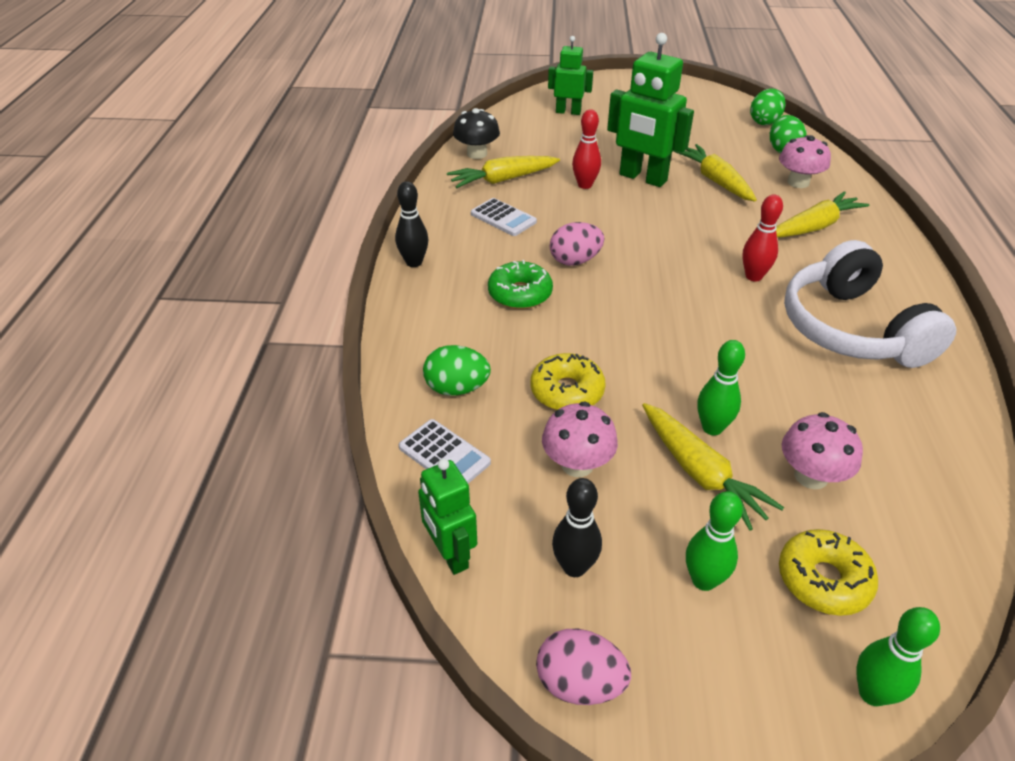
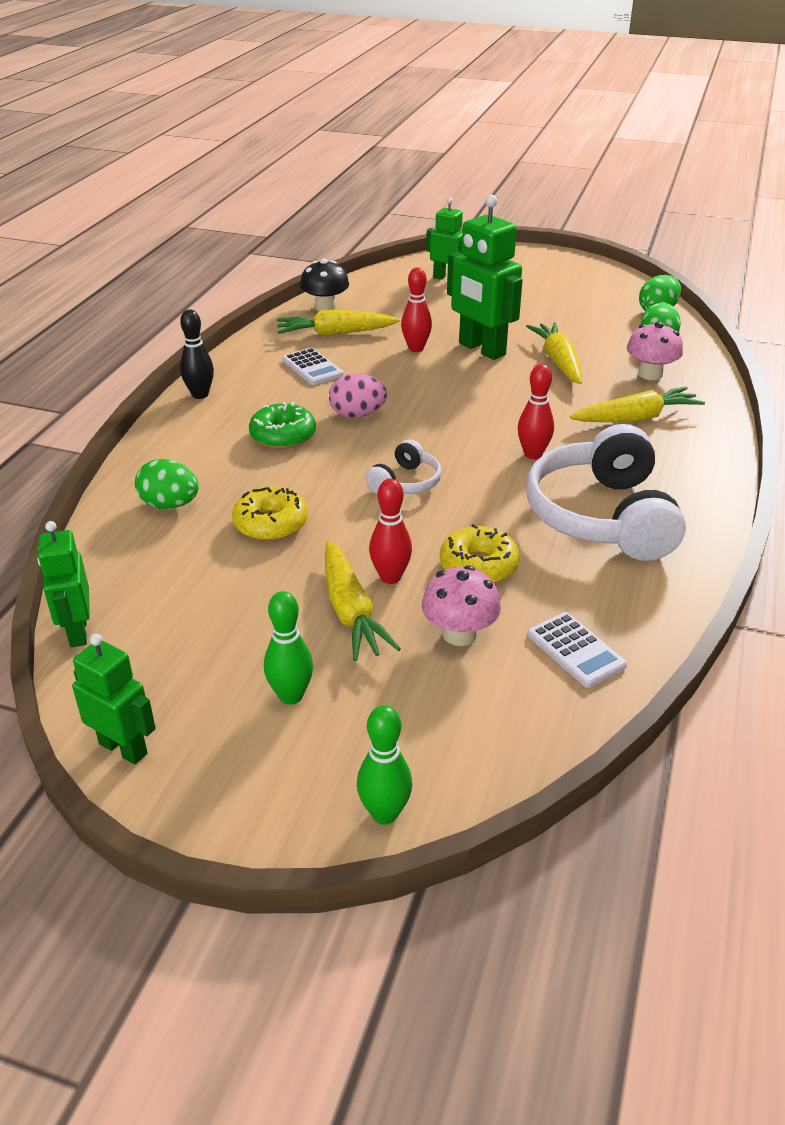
camera: 15 degrees right, 5 degrees down
white calculator [399,419,491,483] -> white calculator moved to [527,612,627,688]
pink egg [536,629,631,705] -> green robot [72,634,156,764]
pink mushroom [542,402,618,477] -> none
black bowling pin [552,478,602,577] -> none
green bowling pin [697,340,745,435] -> red bowling pin [369,478,412,584]
yellow donut [779,529,878,616] -> yellow donut moved to [440,524,520,583]
none -> white headphones [365,439,442,494]

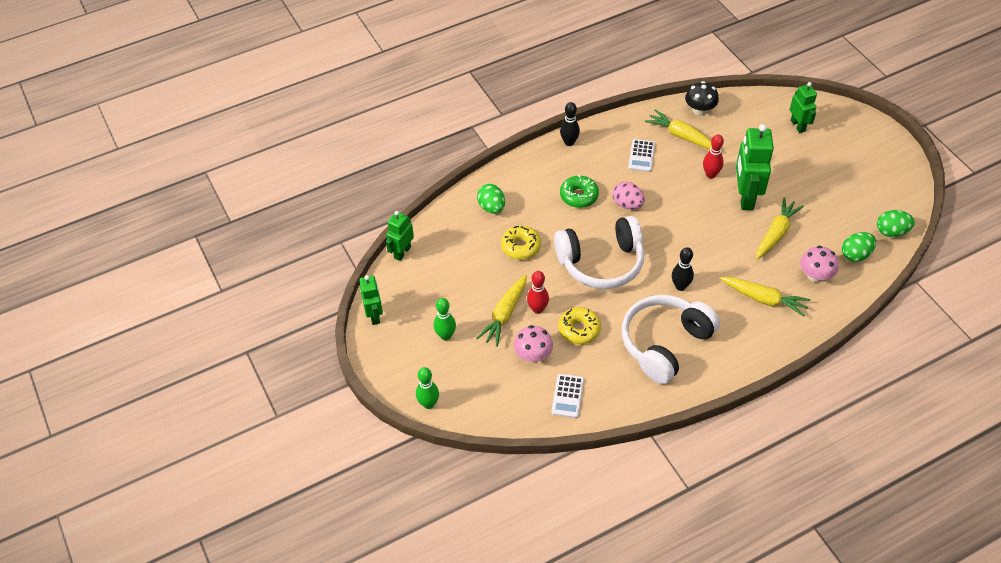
camera: 45 degrees right, 15 degrees up
white headphones [365,439,442,494] -> white headphones [554,216,644,289], size x2.11
red bowling pin [518,364,554,459] -> black bowling pin [672,247,694,291]

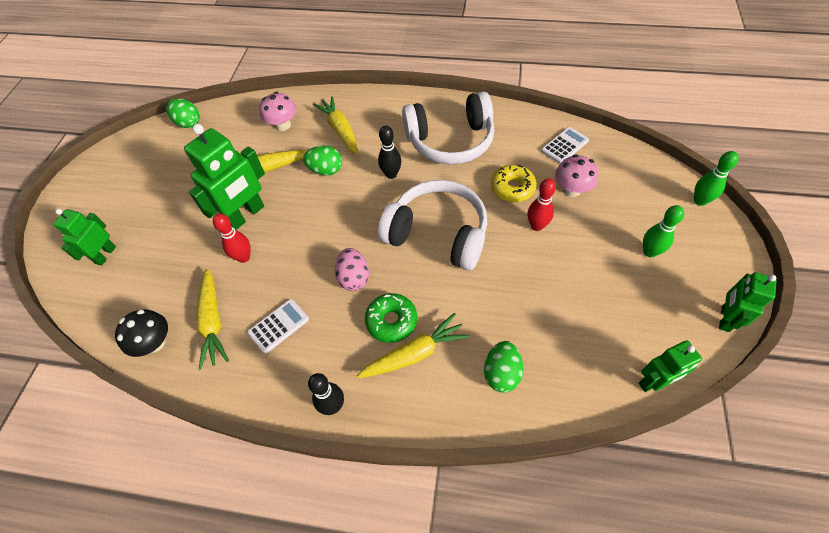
camera: 140 degrees left, 5 degrees up
yellow carrot [476,275,527,347] -> yellow carrot moved to [356,313,469,378]
yellow donut [501,226,541,260] -> none
green egg [842,232,876,262] -> green egg moved to [303,146,342,176]

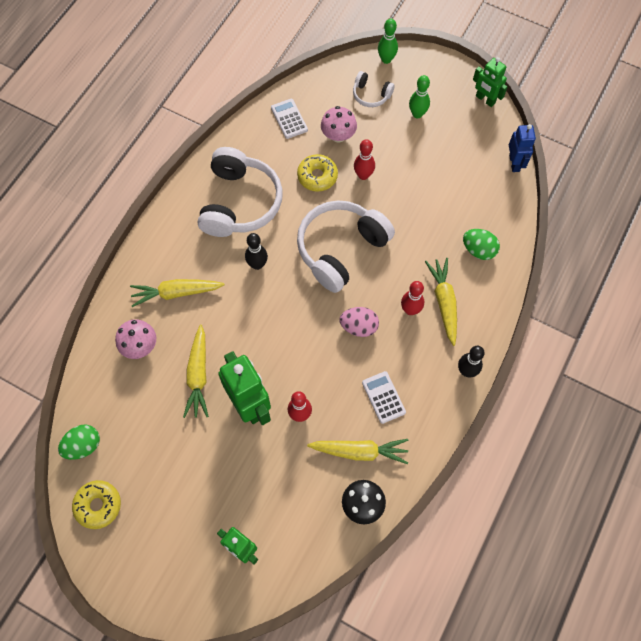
camera: 75 degrees left, 10 degrees up
green egg [303,146,342,176] -> none
green donut [365,293,417,343] -> red bowling pin [401,281,424,315]
green robot [639,341,702,392] -> blue robot [509,124,536,172]
none -> yellow donut [72,480,121,529]
none -> white headphones [353,71,395,107]

